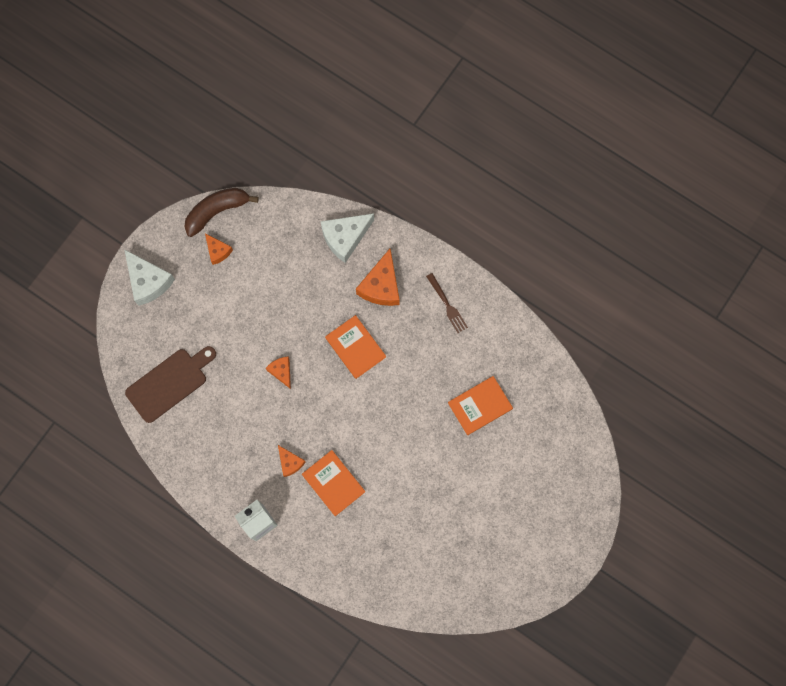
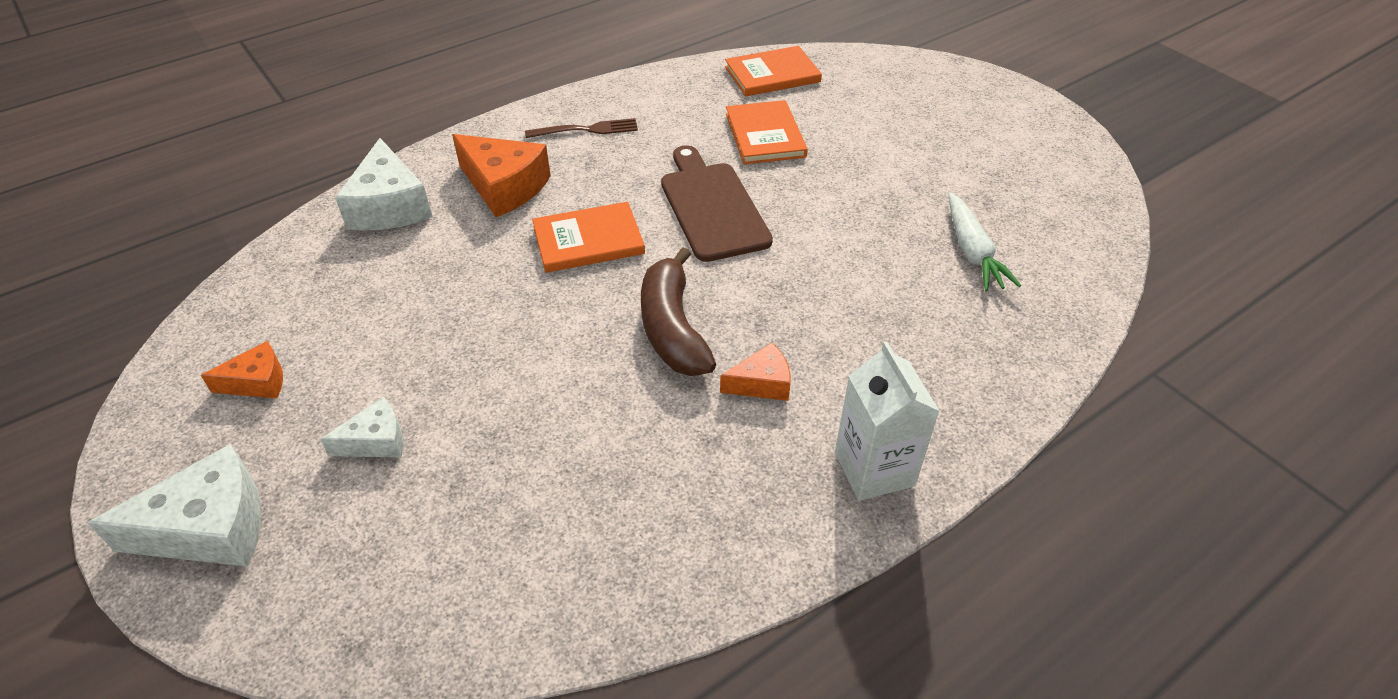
camera: 70 degrees left, 30 degrees down
brown cutting board [125,346,216,423] -> brown cutting board moved to [661,145,773,262]
brown banana [184,188,259,237] -> brown banana moved to [641,247,716,376]
orange cheese [266,357,291,389] -> none
orange book [302,450,365,516] -> orange book moved to [725,46,822,96]
none -> white cheese [320,397,403,457]
none -> white carrot [949,192,1021,291]

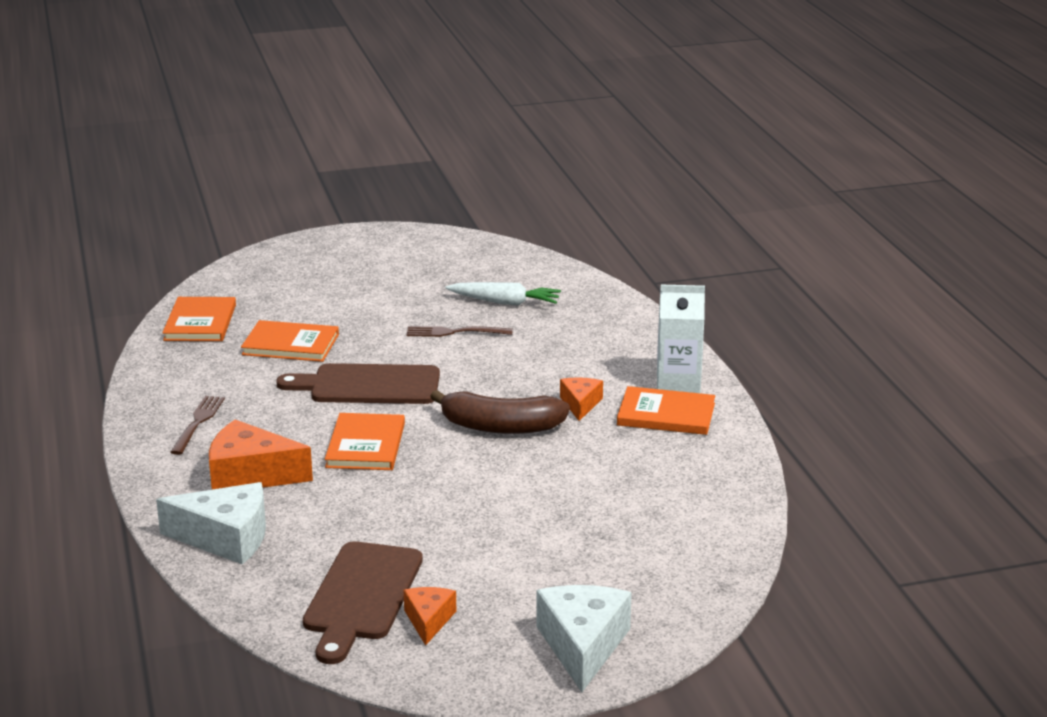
camera: 70 degrees left, 20 degrees down
white cheese [320,397,403,457] -> none
orange cheese [452,134,551,217] -> orange cheese turned 135 degrees counterclockwise [209,419,313,490]
none -> brown cutting board [303,541,423,664]
none -> brown fork [406,326,513,337]
none -> orange book [617,386,715,435]

